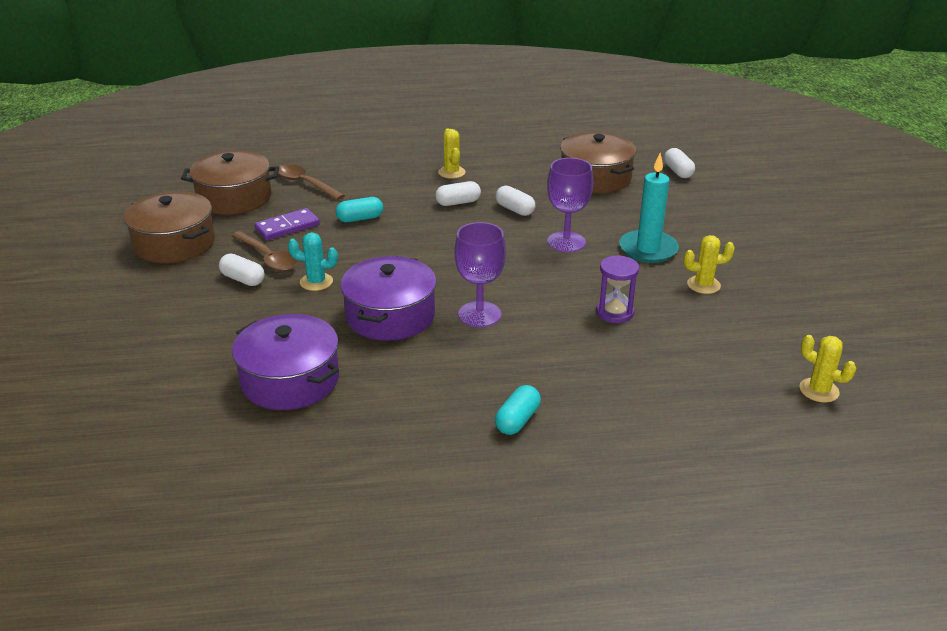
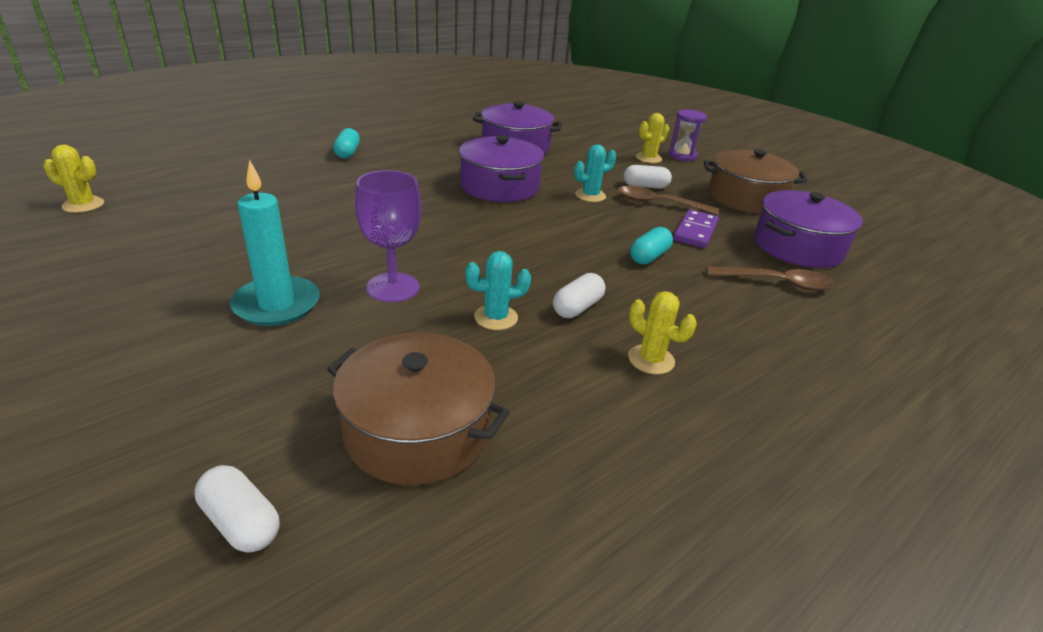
camera: 145 degrees right, 0 degrees up
brown pot [181,150,279,215] -> purple pot [754,190,863,268]
purple goblet [454,222,506,327] -> none
white capsule [495,186,535,216] -> turquoise cactus [465,251,531,330]
purple hourglass [596,255,639,323] -> purple hourglass moved to [669,109,707,161]
yellow cactus [684,235,735,294] -> yellow cactus moved to [636,113,670,163]

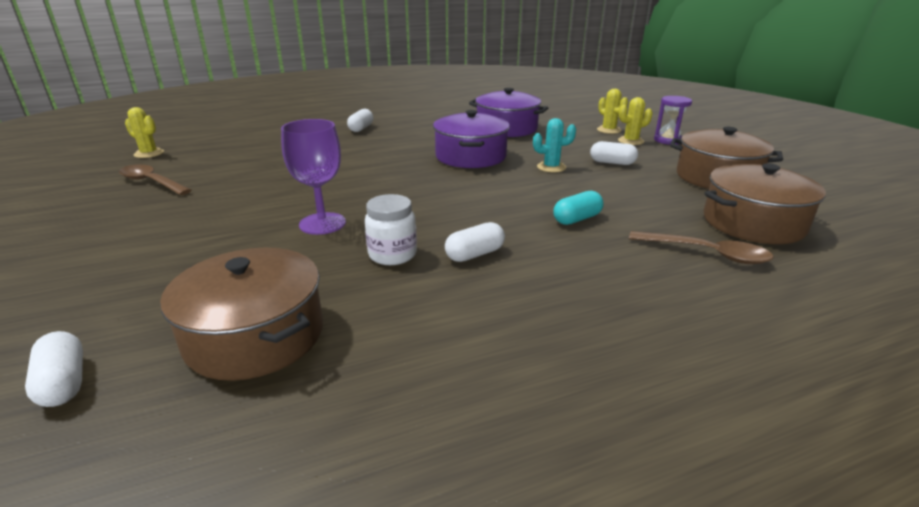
camera: 20 degrees right, 5 degrees down
turquoise candle [230,160,320,326] -> none
turquoise capsule [333,128,360,159] -> white capsule [347,109,374,132]
turquoise cactus [465,251,531,330] -> white jar [365,194,417,265]
brown spoon [618,186,719,215] -> brown spoon moved to [119,164,192,195]
yellow cactus [628,291,697,374] -> yellow cactus moved to [597,89,628,134]
purple domino [673,209,719,248] -> none
purple pot [754,190,863,268] -> brown pot [704,163,826,244]

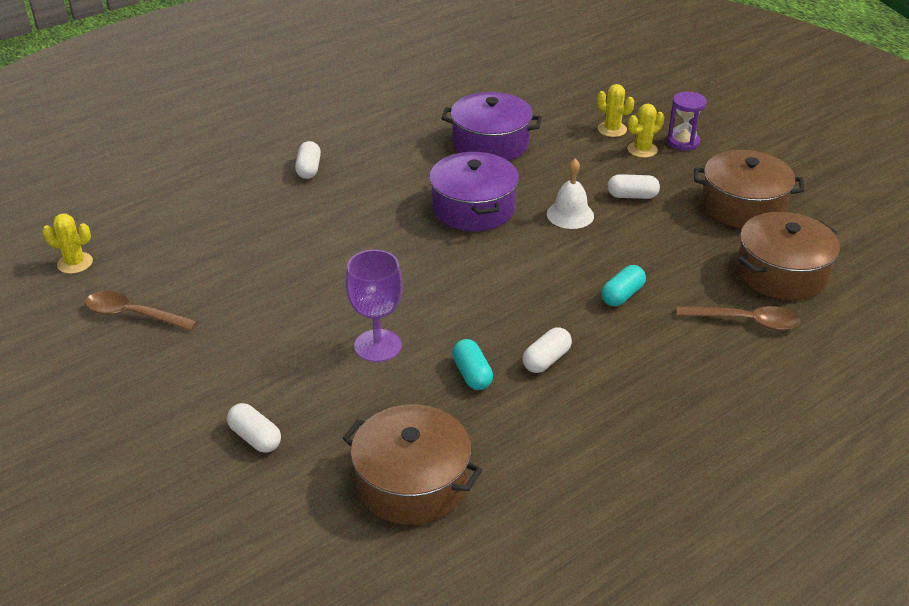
camera: 15 degrees left, 10 degrees up
white capsule [25,331,83,407] -> white capsule moved to [227,403,281,453]
white jar [365,194,417,265] -> turquoise capsule [452,339,493,390]
turquoise cactus [533,118,576,172] -> white bell [547,159,594,229]

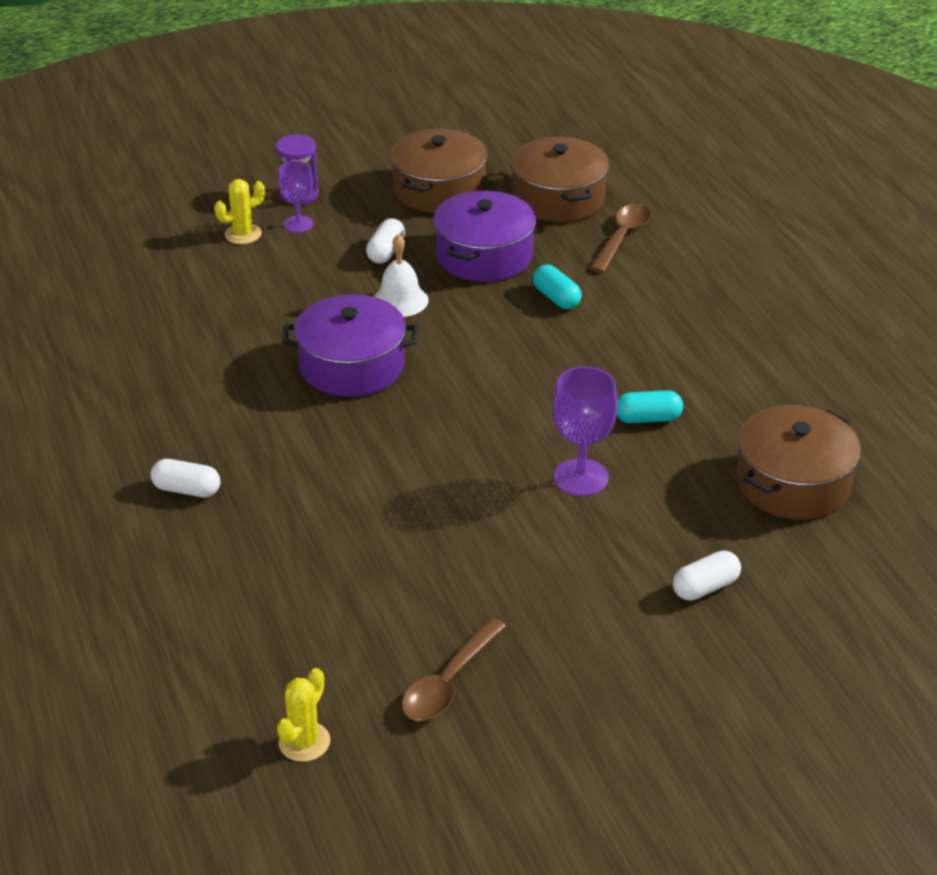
camera: 75 degrees left, 0 degrees up
purple pot [441,92,542,161] -> purple pot moved to [433,191,536,282]
white capsule [522,327,572,373] -> none
yellow cactus [627,104,664,158] -> purple goblet [278,161,314,233]

